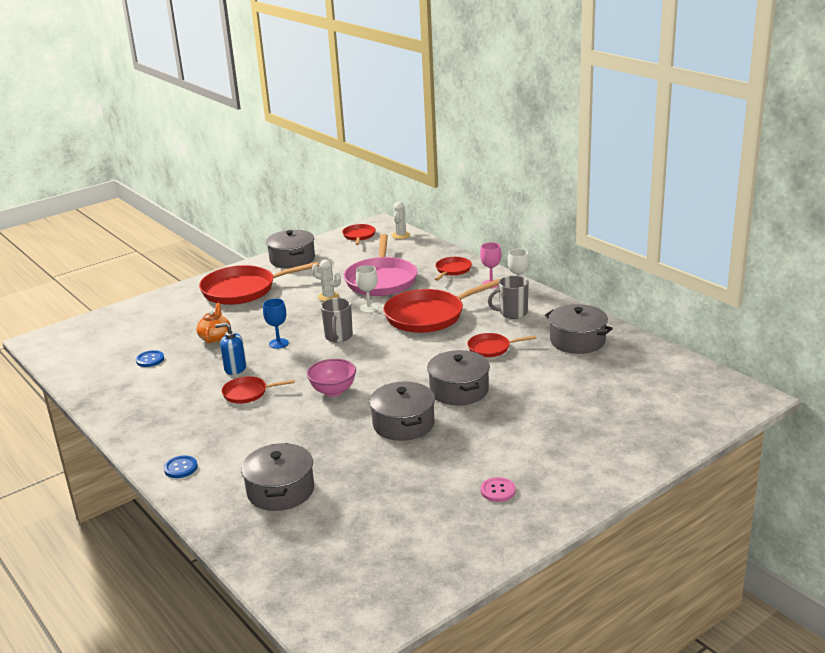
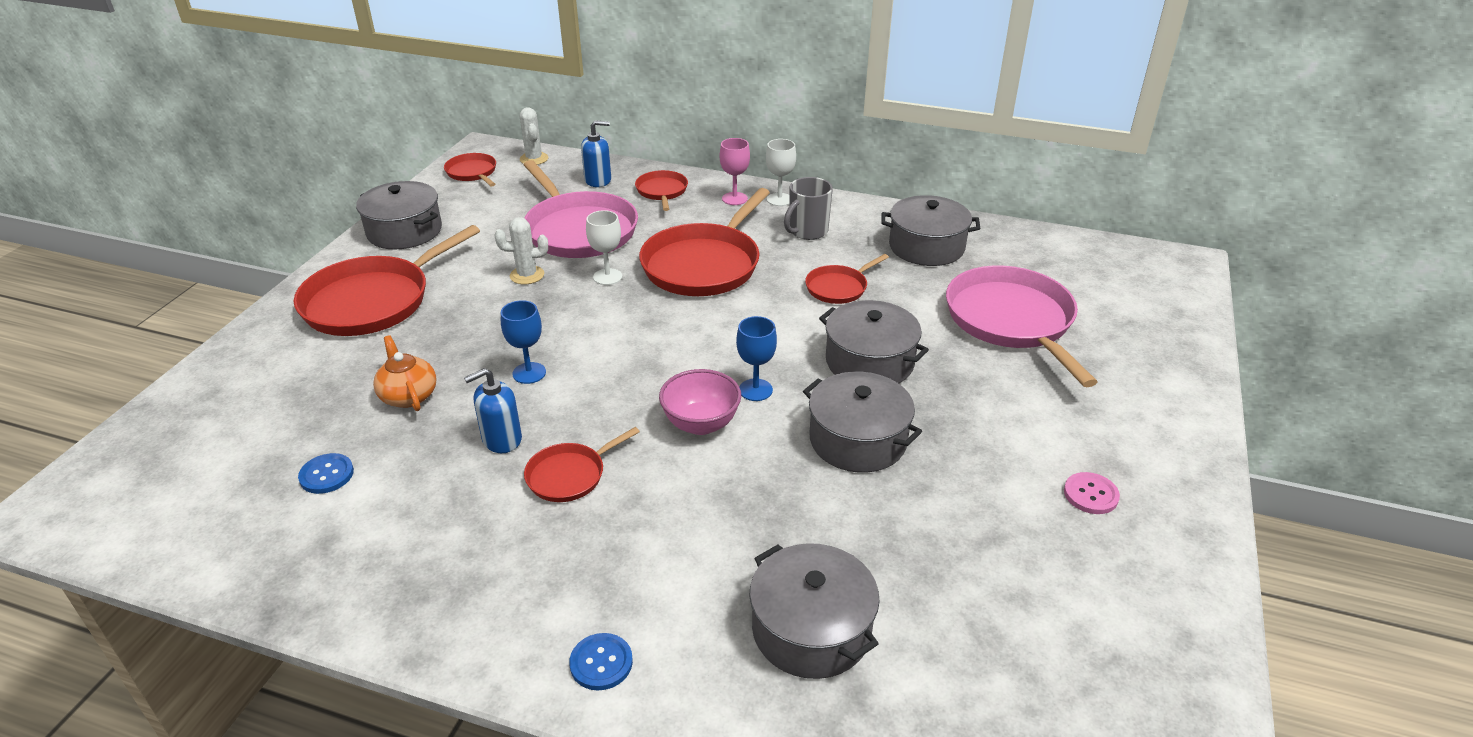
camera: 35 degrees left, 10 degrees up
grey mug [321,298,353,343] -> none
none -> blue soap dispenser [581,120,611,187]
none -> blue goblet [736,316,777,401]
none -> pink pan [946,266,1097,387]

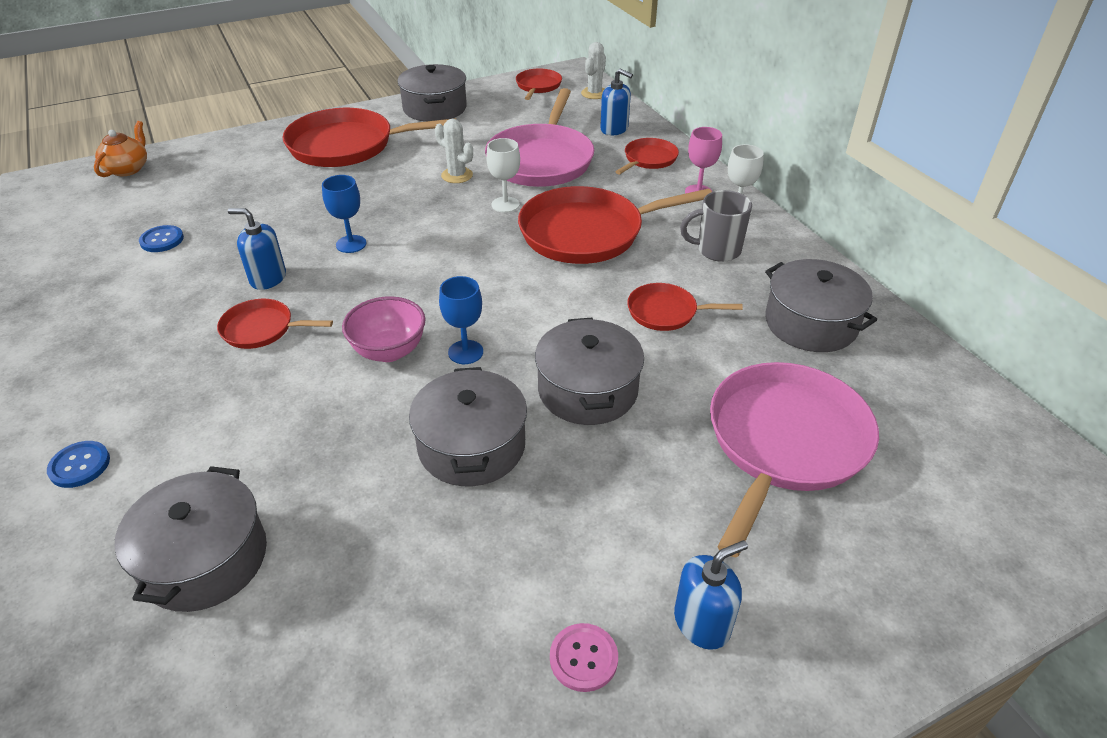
camera: 45 degrees right, 5 degrees up
orange teapot [373,335,436,411] -> orange teapot moved to [94,121,147,177]
none -> blue soap dispenser [674,540,748,650]

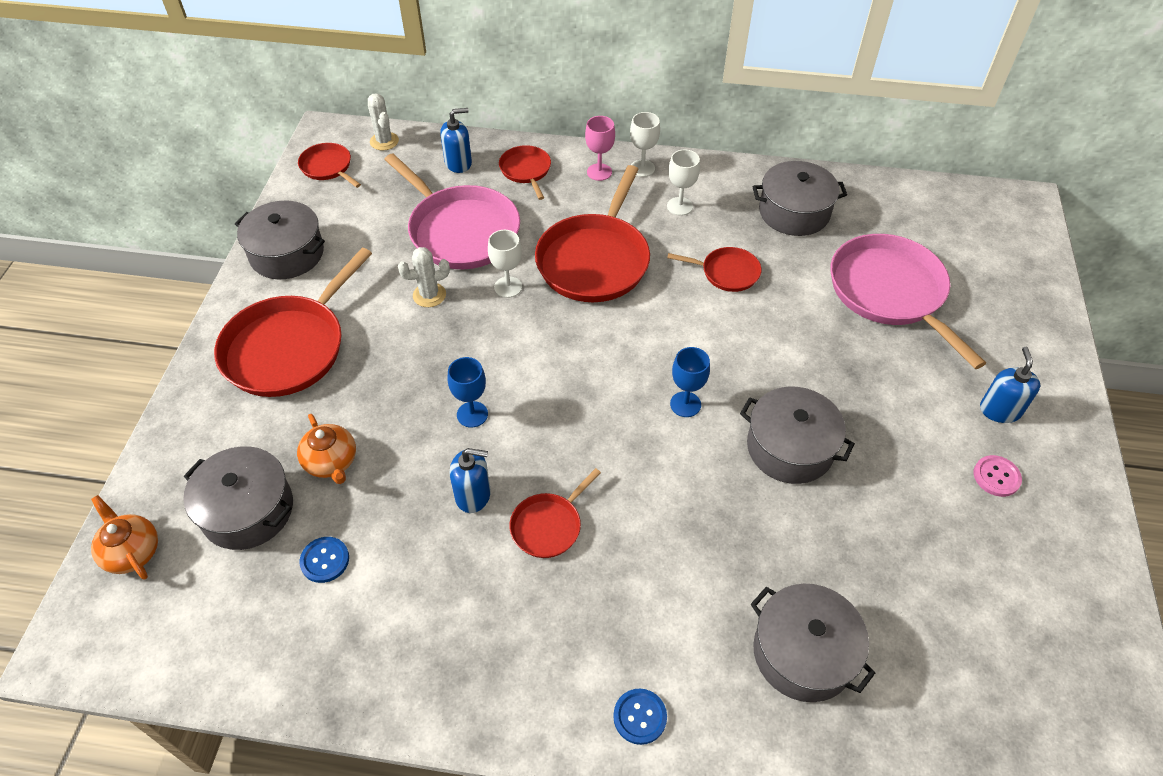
camera: 55 degrees left, 10 degrees up
blue soap dispenser [228,208,286,290] -> blue soap dispenser turned 135 degrees counterclockwise [450,448,491,513]
pink bowl [342,296,426,362] -> none
grey pot [535,318,644,425] -> grey pot moved to [183,446,293,550]
red pan [627,283,743,331] -> red pan turned 120 degrees counterclockwise [667,247,761,292]
grey mug [680,190,752,262] -> white goblet [667,149,700,216]
none -> orange teapot [297,414,356,484]

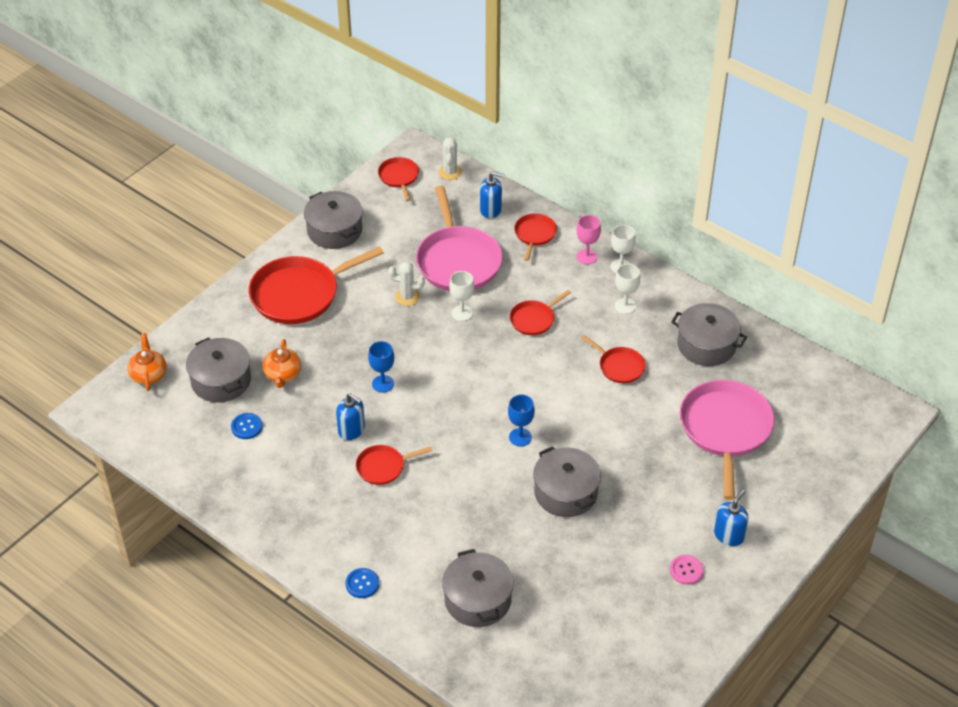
camera: 30 degrees right, 5 degrees down
red pan [535,165,650,302] -> red pan [510,290,571,335], size x0.50

